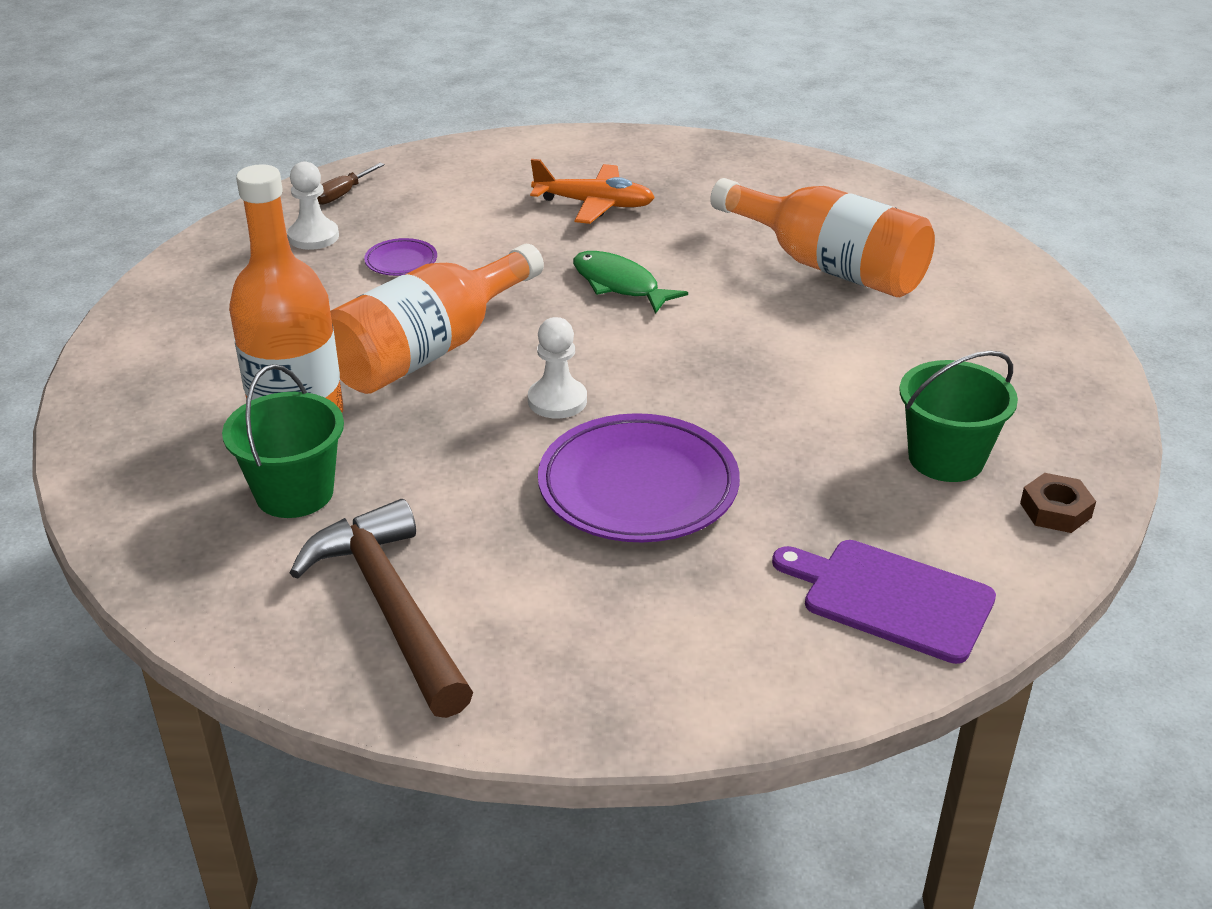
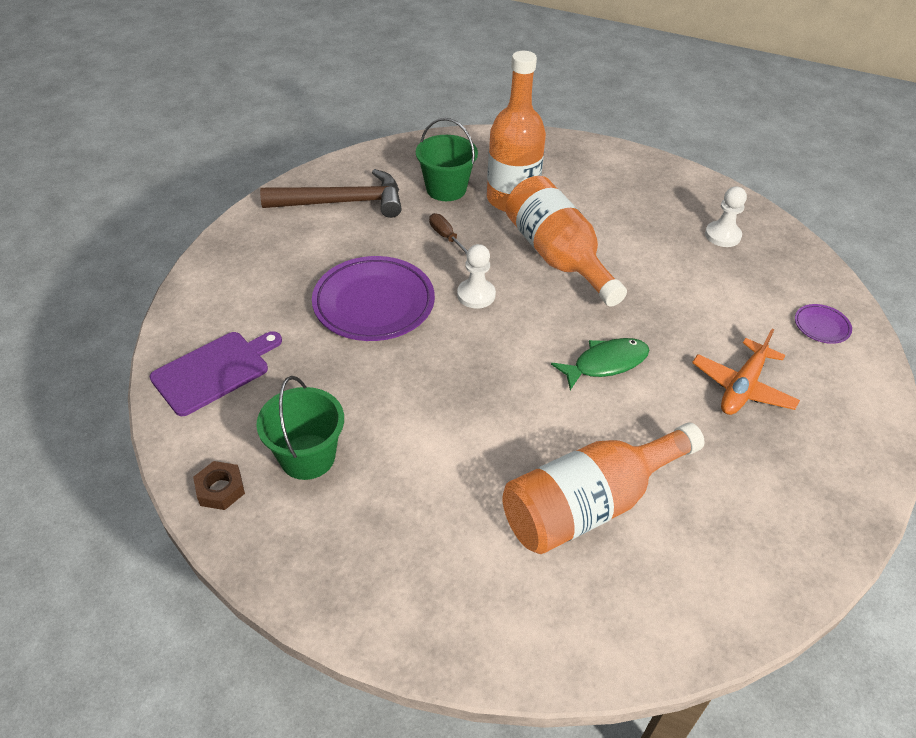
camera: 110 degrees right, 10 degrees up
brown screwdriver [317,163,385,205] -> brown screwdriver moved to [429,213,468,255]
purple plate [364,238,437,276] -> purple plate moved to [795,304,852,344]

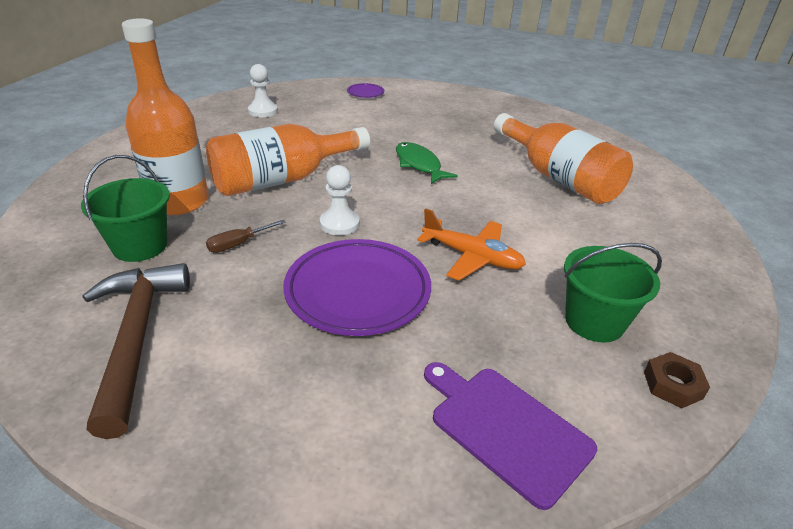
camera: 95 degrees left, 10 degrees down
orange plane [692,328,800,415] -> orange plane moved to [417,208,526,281]

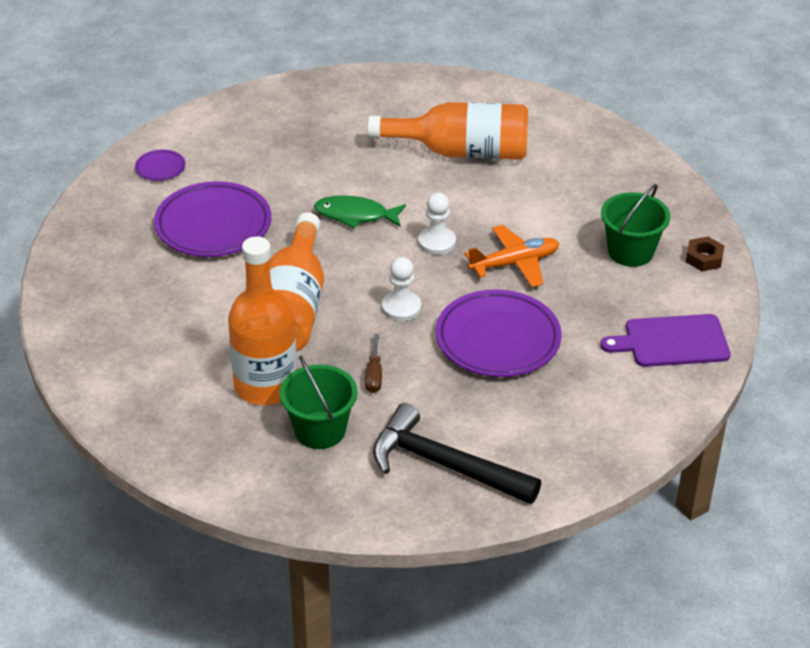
camera: 50 degrees left, 5 degrees up
brown hammer [83,263,190,439] -> black hammer [373,403,541,504]
white pawn [248,64,278,117] -> white pawn moved to [418,192,456,255]
none -> purple plate [154,181,271,257]

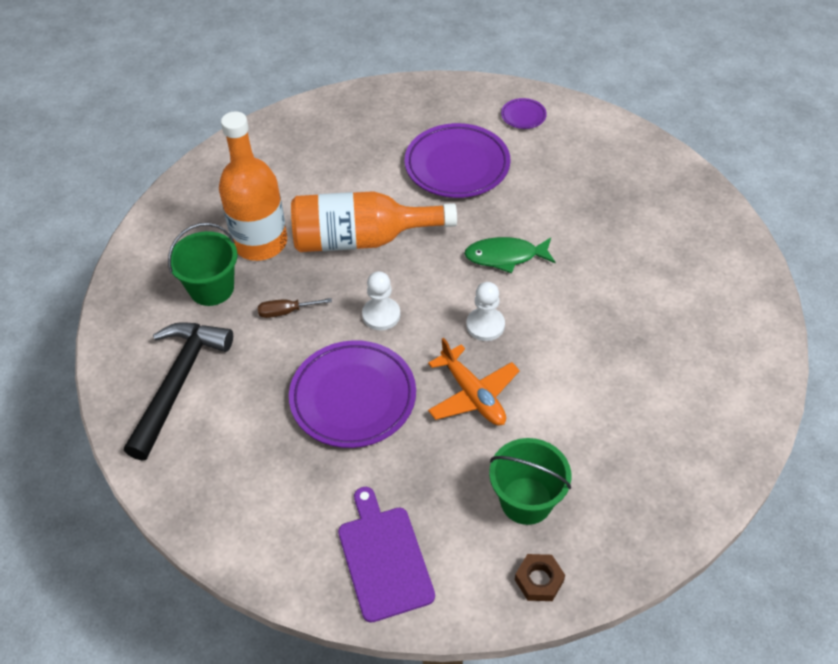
camera: 80 degrees right, 10 degrees up
green fish [314,195,406,229] -> green fish turned 90 degrees counterclockwise [464,237,555,273]
orange bottle [367,102,528,160] -> none

